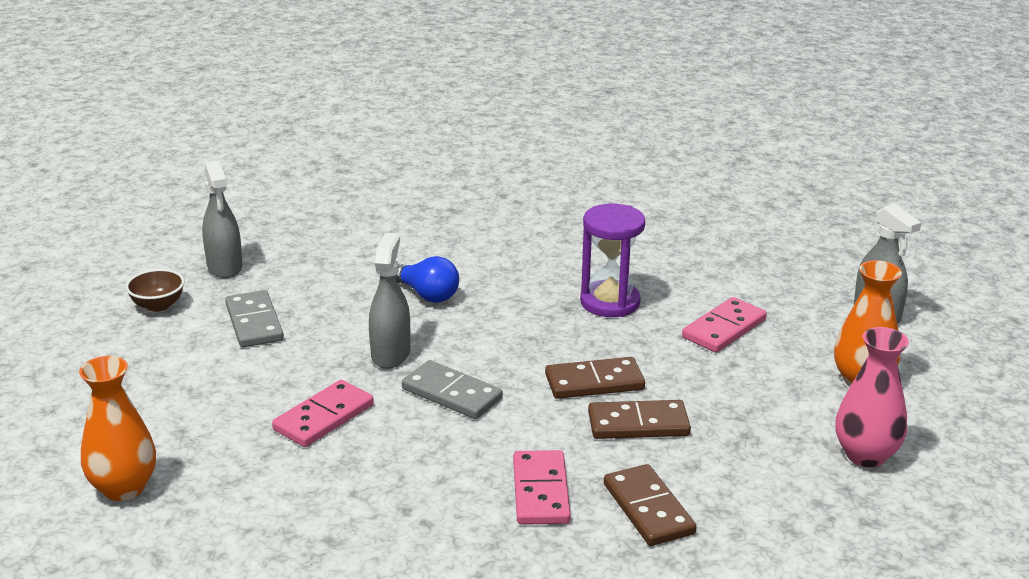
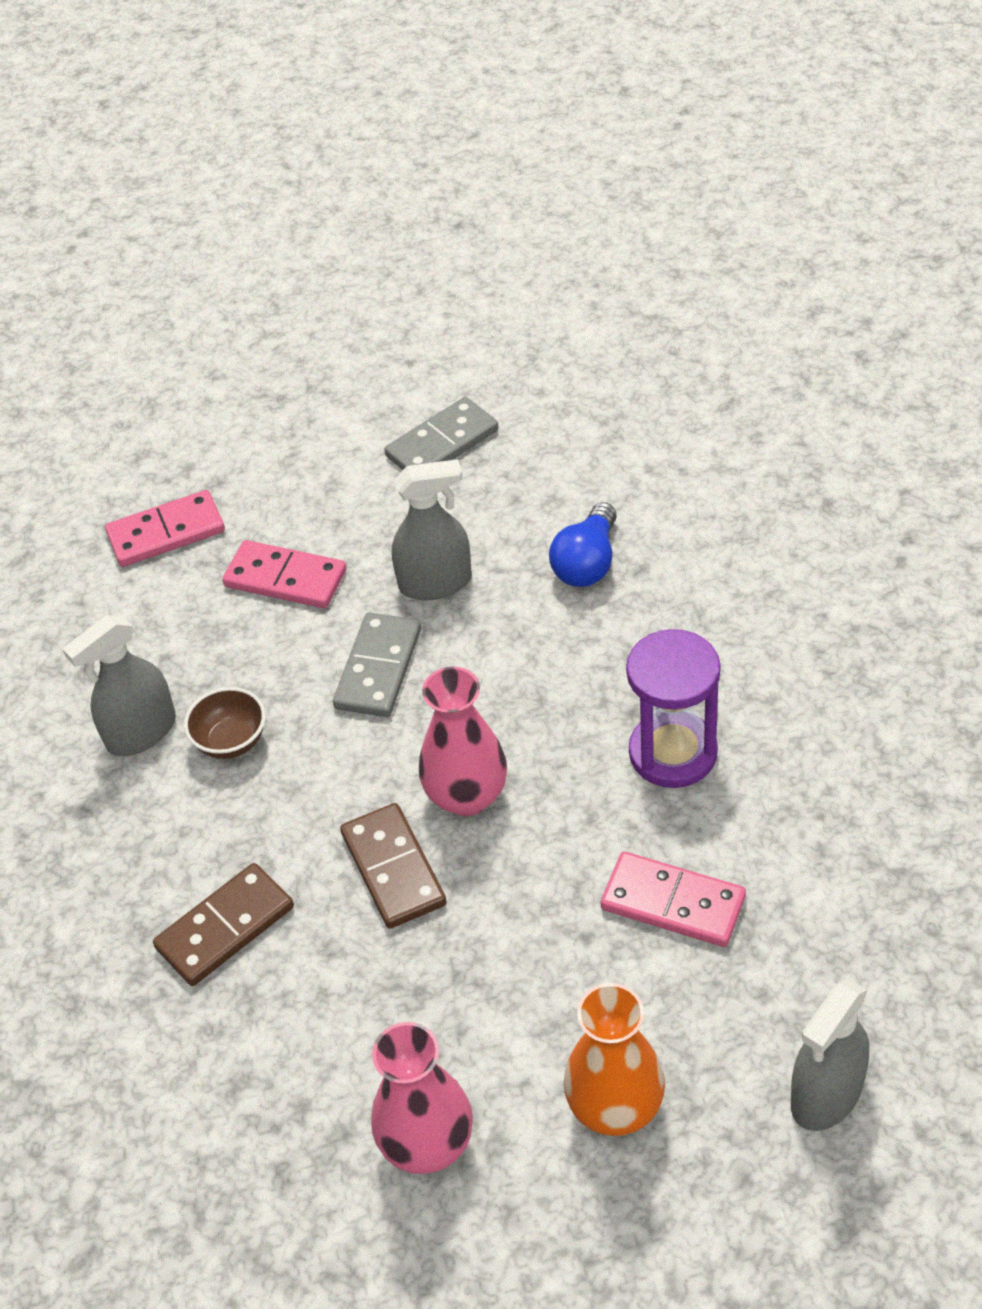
camera: 75 degrees right, 20 degrees up
orange vase [79,356,156,501] -> none
brown bowl [125,269,185,312] -> brown bowl moved to [184,687,266,759]
grey spray bottle [202,160,242,278] -> grey spray bottle moved to [63,615,176,756]
pink domino [513,450,571,525] -> pink domino moved to [105,490,225,567]
brown domino [545,357,645,399] -> pink vase [419,666,507,816]

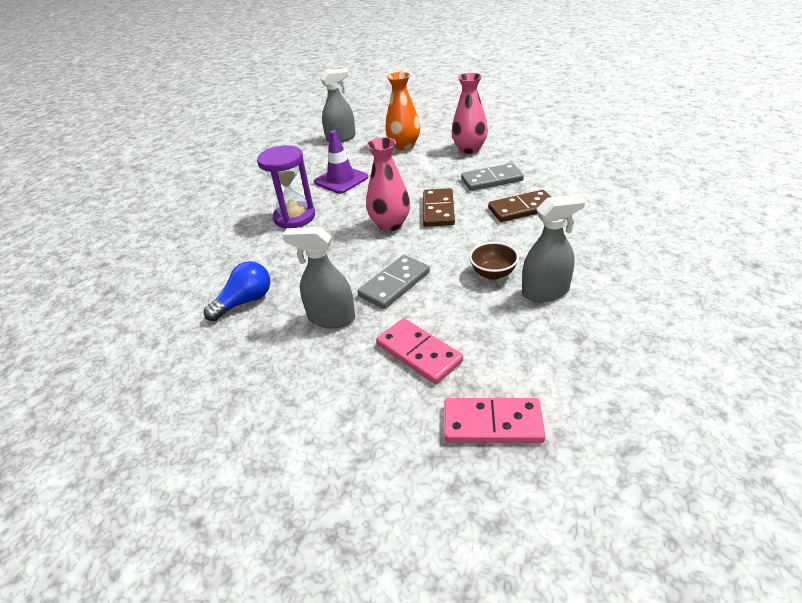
camera: 155 degrees left, 10 degrees down
grey domino [384,397,499,470] -> grey domino moved to [461,163,524,191]
pink domino [601,852,746,947] -> purple traffic cone [314,130,368,194]

